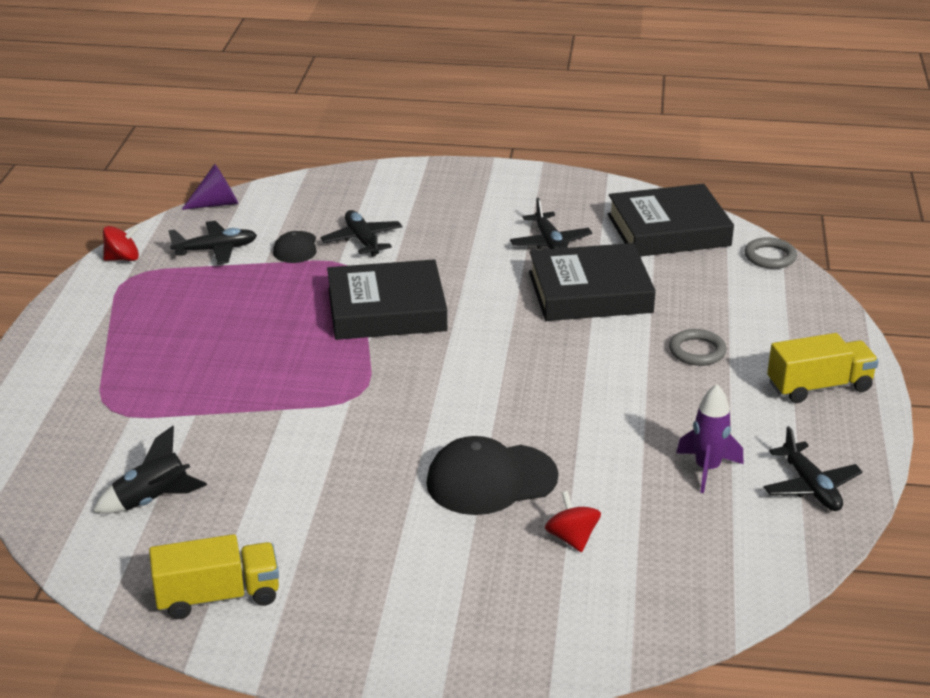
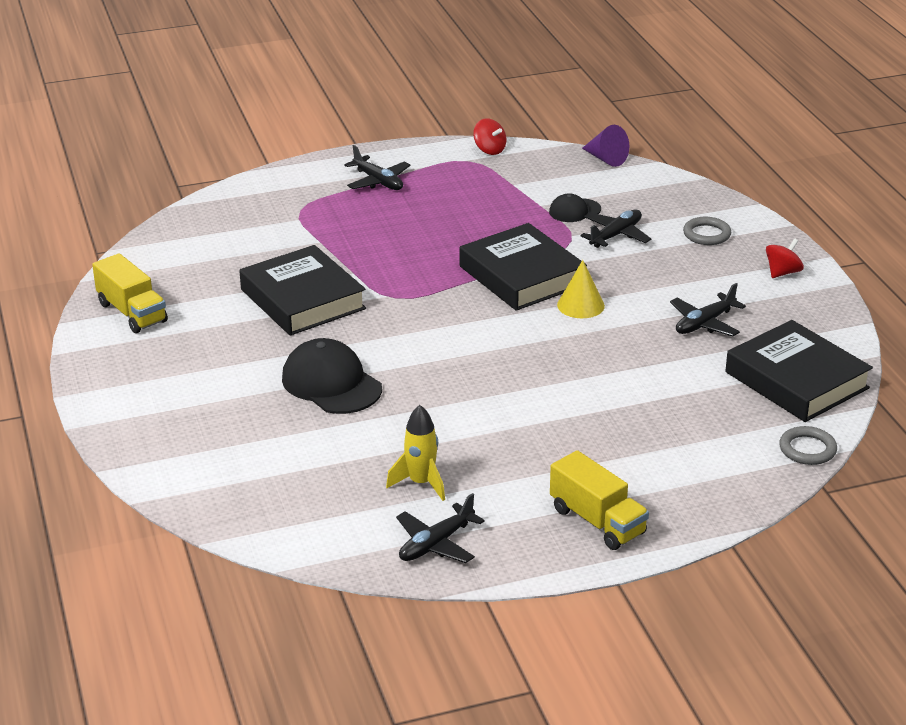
camera: 65 degrees right, 0 degrees up
black rocket [93,426,207,514] -> none
black plane [168,221,257,264] -> black plane moved to [344,145,410,190]
black book [529,243,656,321] -> black book moved to [239,245,366,336]
red spinning top [545,491,601,552] -> red spinning top moved to [766,238,804,278]
grey ring [669,329,727,366] -> grey ring moved to [683,217,731,245]
purple rocket [676,384,744,493] -> yellow rocket [386,405,445,501]
none -> yellow cone [557,260,605,318]

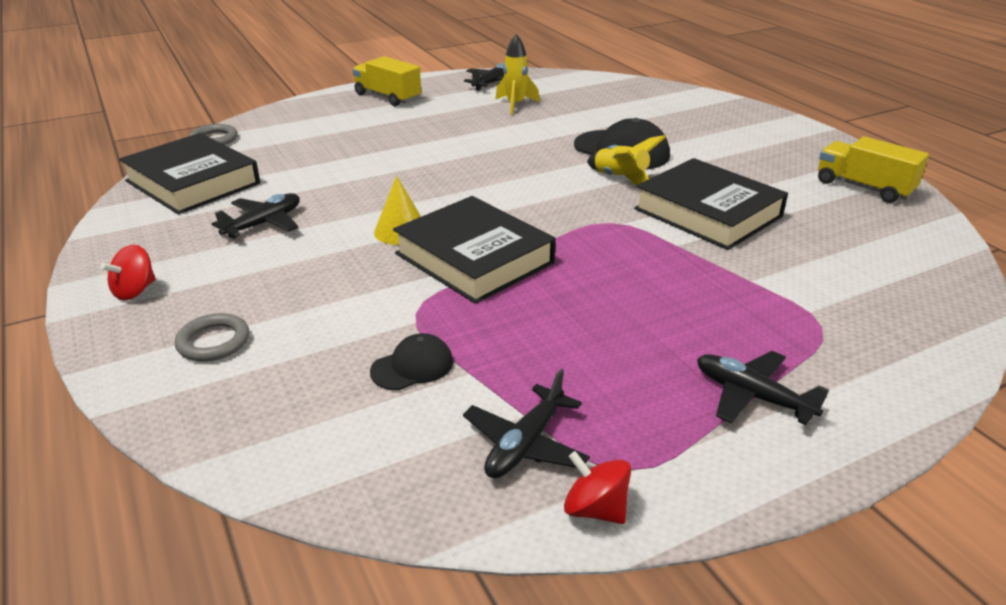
camera: 170 degrees right, 0 degrees up
black plane [580,210,651,248] -> black plane moved to [463,369,590,478]
purple cone [582,125,629,167] -> none
none -> yellow rocket [587,135,666,186]

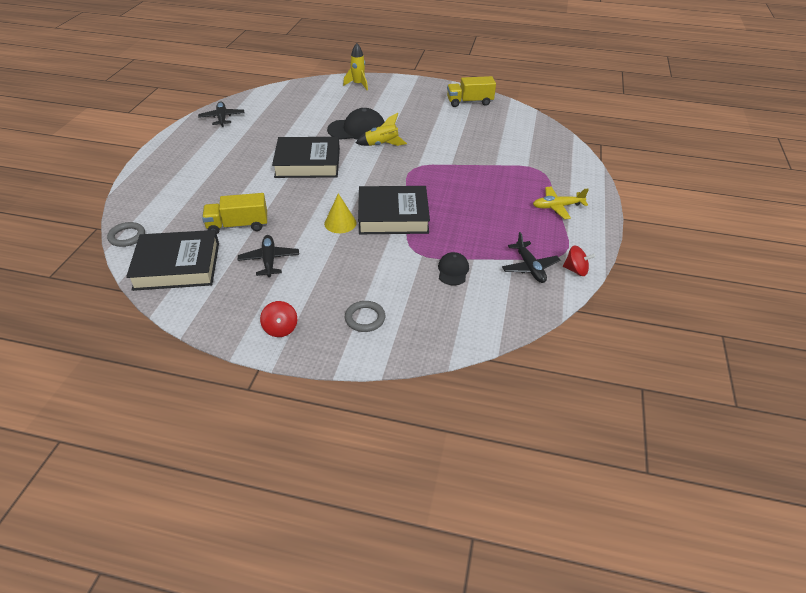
camera: 50 degrees left, 10 degrees up
yellow truck [352,56,421,106] -> yellow truck moved to [202,193,267,234]
yellow rocket [495,34,540,115] -> yellow rocket moved to [343,43,368,90]
red spinning top [564,451,631,524] -> red spinning top turned 150 degrees counterclockwise [563,245,596,276]
black book [634,158,788,250] -> black book moved to [272,137,340,178]
black plane [697,351,829,425] -> yellow plane [533,187,589,219]

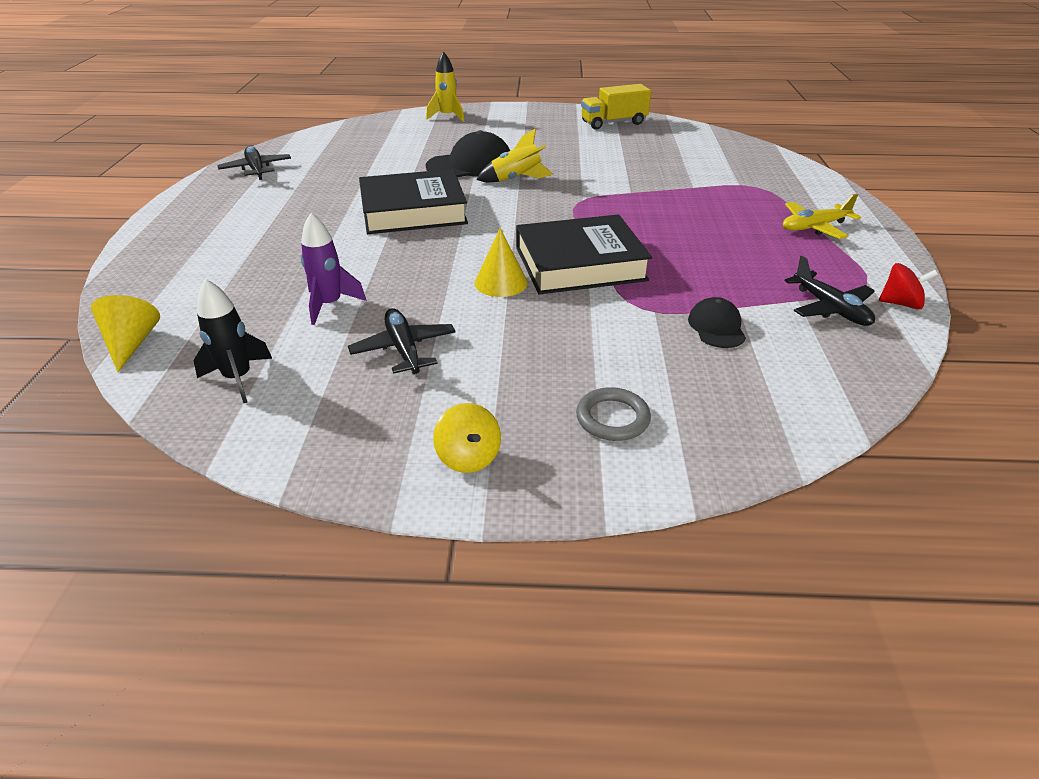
camera: 10 degrees left, 5 degrees down
grey ring [107,222,145,247] -> yellow cone [91,295,160,372]
black book [126,230,219,291] -> black rocket [193,279,272,403]
yellow truck [202,193,267,234] -> purple rocket [301,213,367,325]
red spinning top [260,301,297,337] -> yellow spinning top [433,403,501,473]

